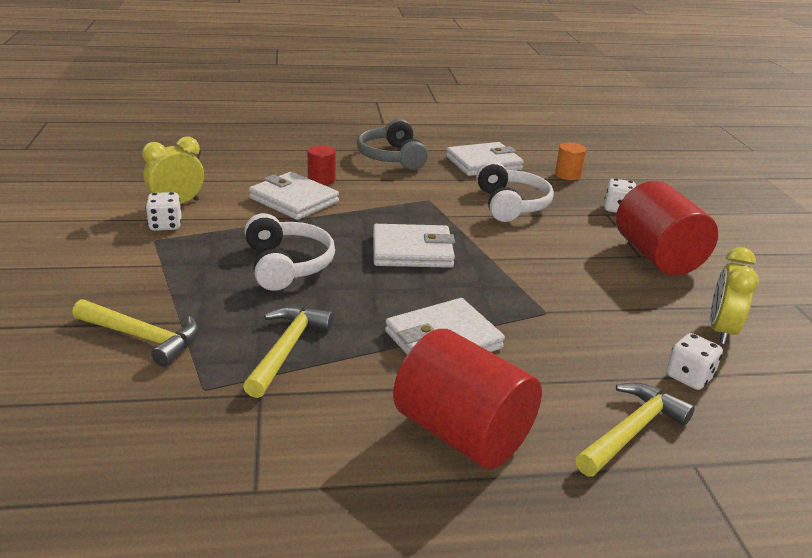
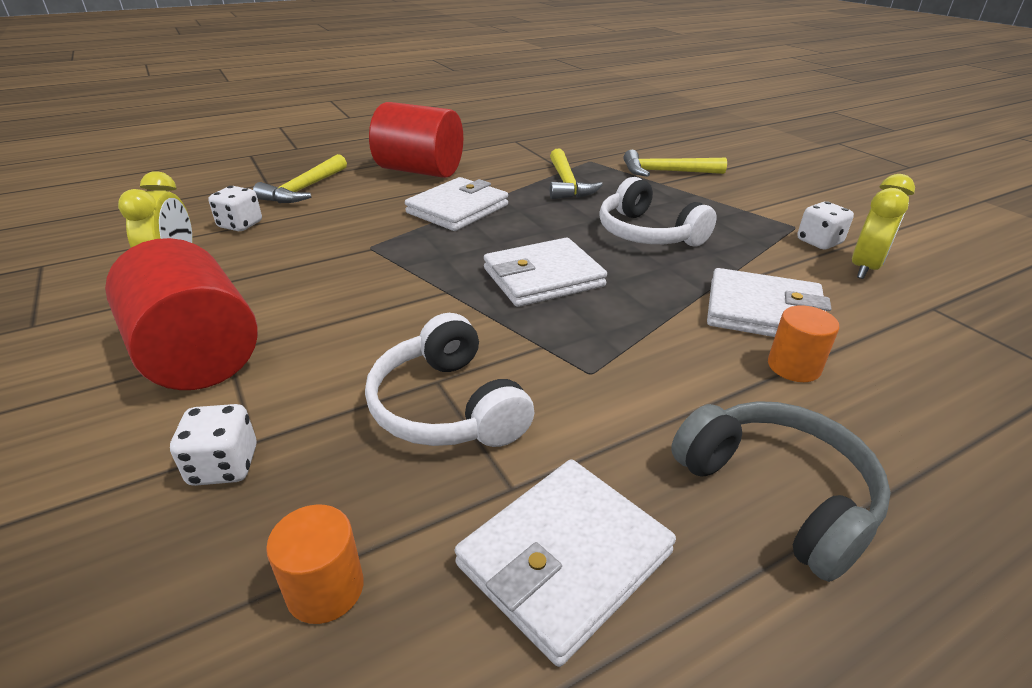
camera: 160 degrees right, 5 degrees up
red cylinder [307,145,336,185] -> orange cylinder [768,305,840,382]

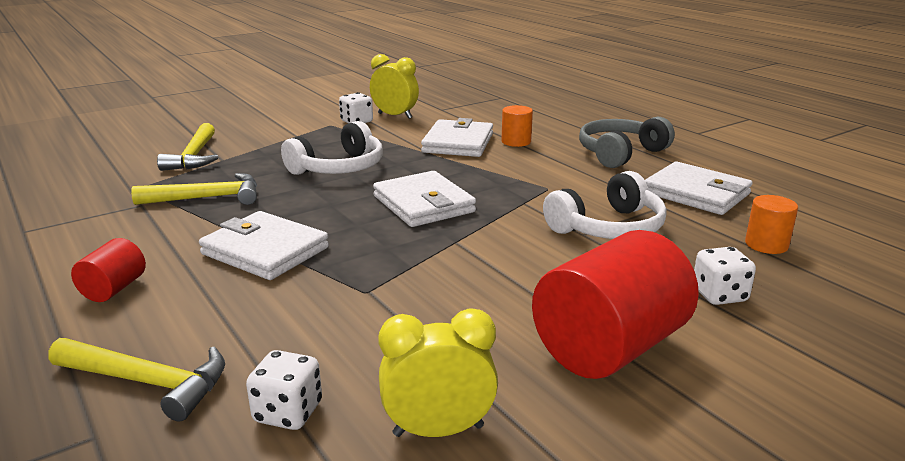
camera: 95 degrees left, 10 degrees down
red cylinder [369,102,463,178] -> red cylinder [71,238,146,302], size x0.48

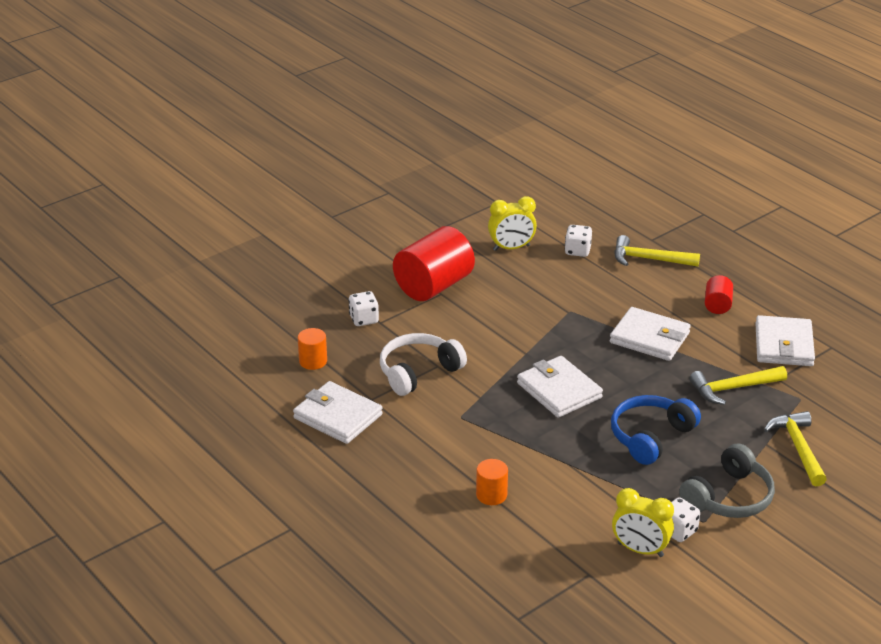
camera: 175 degrees right, 10 degrees up
white headphones [281,121,383,175] -> blue headphones [611,395,701,465]
white wallet [421,118,493,157] -> white wallet moved to [755,315,815,366]
grey headphones [579,117,675,168] -> grey headphones moved to [679,443,775,518]

